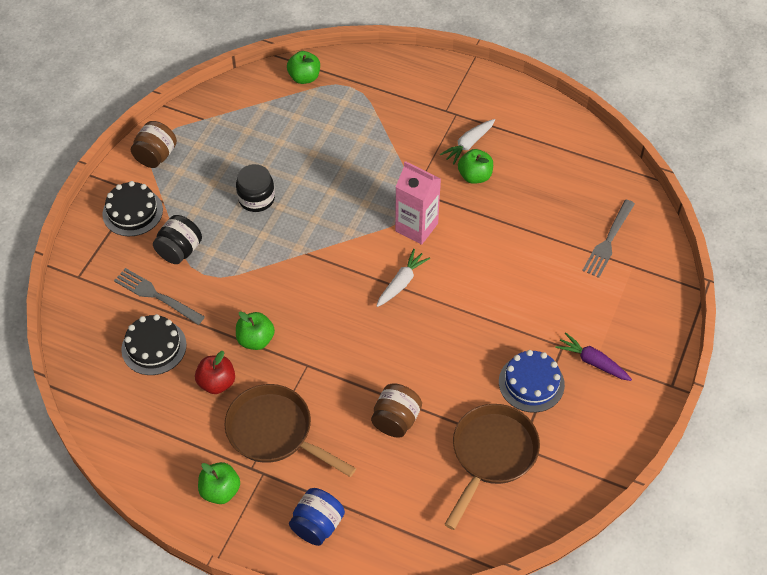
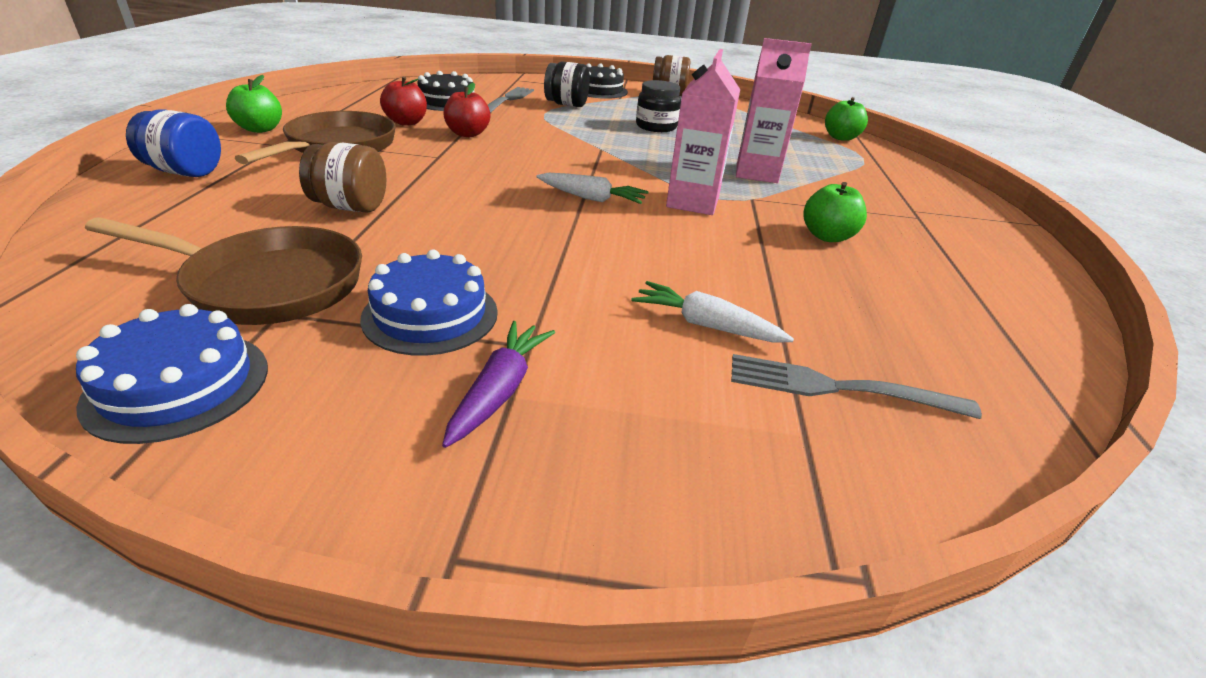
camera: 70 degrees right, 20 degrees down
green apple [236,311,275,350] -> red apple [444,82,490,137]
white carrot [440,119,495,165] -> white carrot moved to [632,281,794,343]
none -> blue cake [76,304,268,444]
none -> pink carton [736,38,812,183]

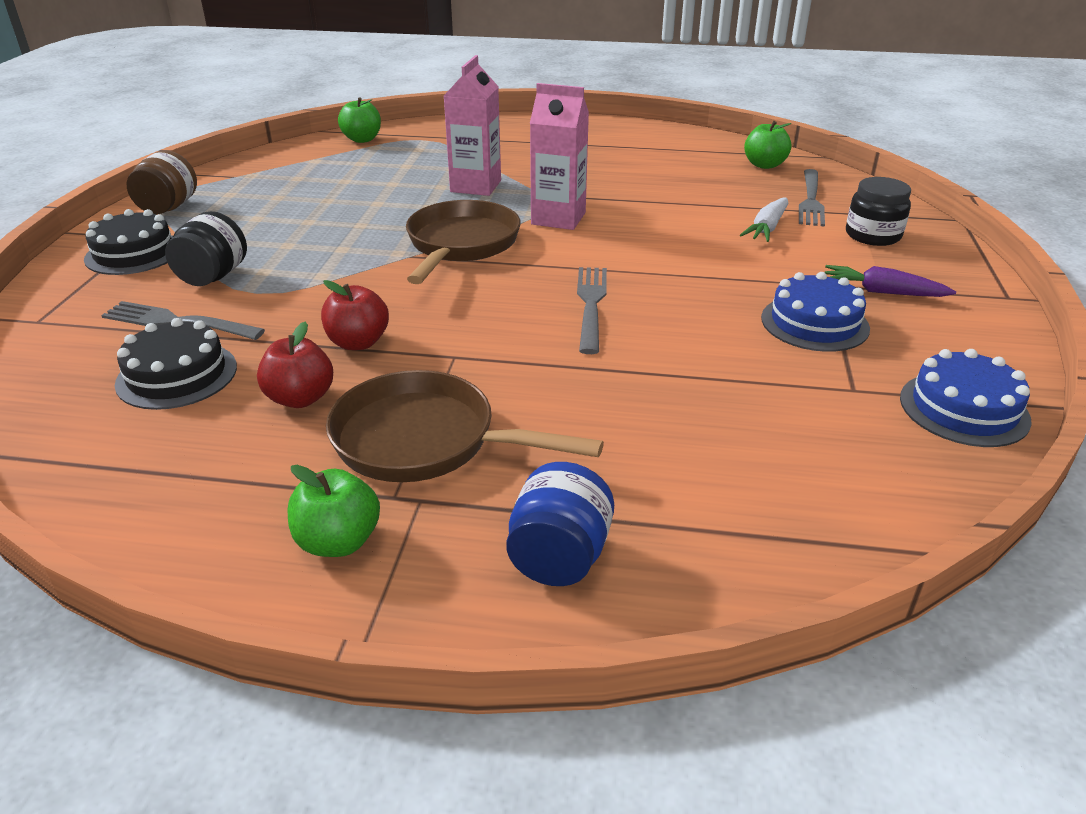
camera: 85 degrees left, 0 degrees up
brown pan [85,217,362,325] -> brown pan moved to [406,200,521,284]
brown jar [299,142,386,213] -> none
white carrot [536,173,649,204] -> none
black jar [636,80,681,132] -> black jar moved to [846,177,911,246]
green apple [803,182,867,242] -> green apple moved to [744,121,792,169]
none -> grey fork [577,267,607,354]

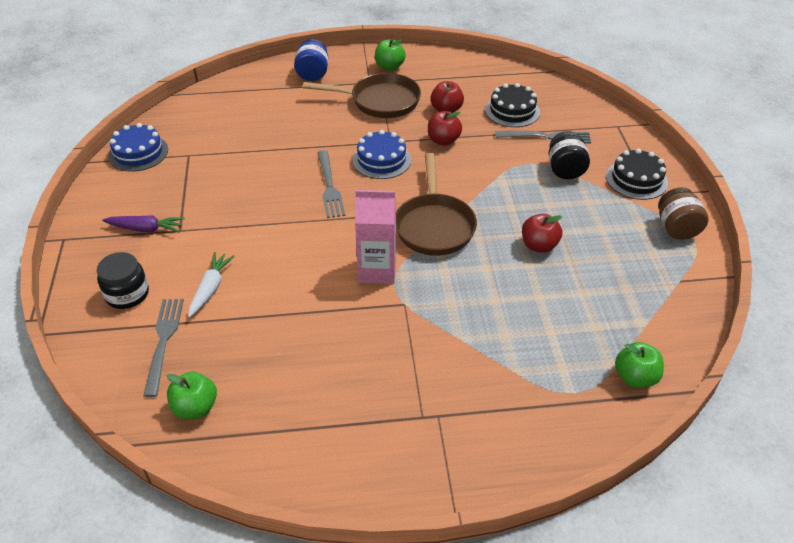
camera: 165 degrees right, 10 degrees up
pink carton [444,55,501,196] -> none
blue cake [761,272,870,352] -> blue cake moved to [352,130,411,179]
none -> red apple [522,214,562,253]

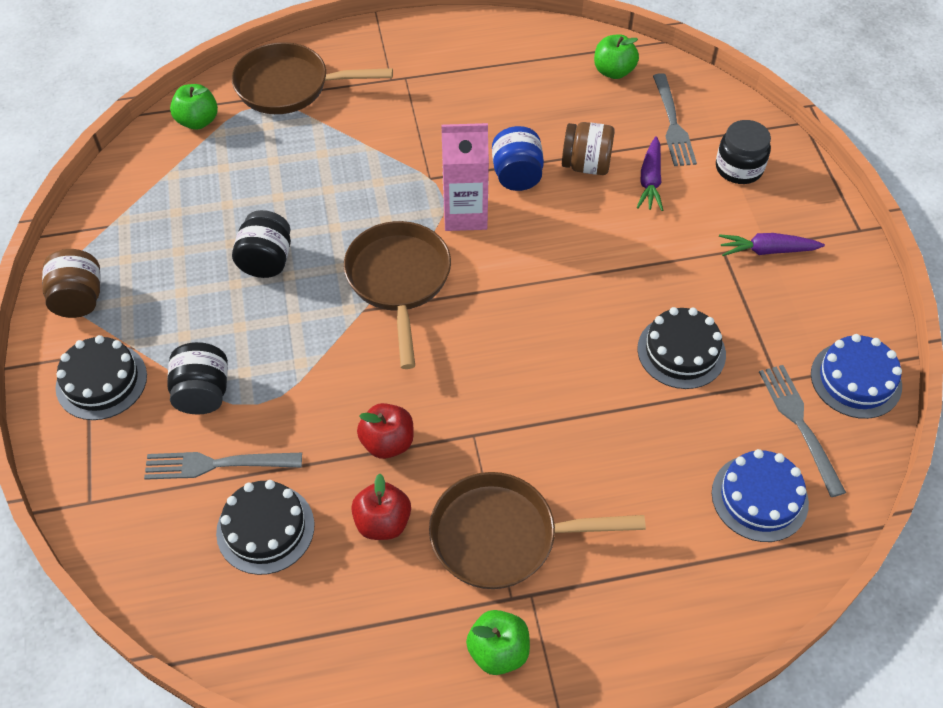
camera: 175 degrees right, 10 degrees up
white carrot [188,252,235,317] -> purple carrot [636,136,663,211]
blue jar [294,39,329,81] -> blue jar moved to [492,126,544,191]
grey fork [317,150,345,218] -> grey fork moved to [759,365,846,497]
blue cake [352,130,411,179] -> blue cake moved to [712,449,809,542]
red apple [522,214,562,253] -> black jar [232,210,291,278]
none -> brown pan [231,42,393,114]
none -> brown jar [562,122,615,175]
none -> black cake [637,307,726,389]

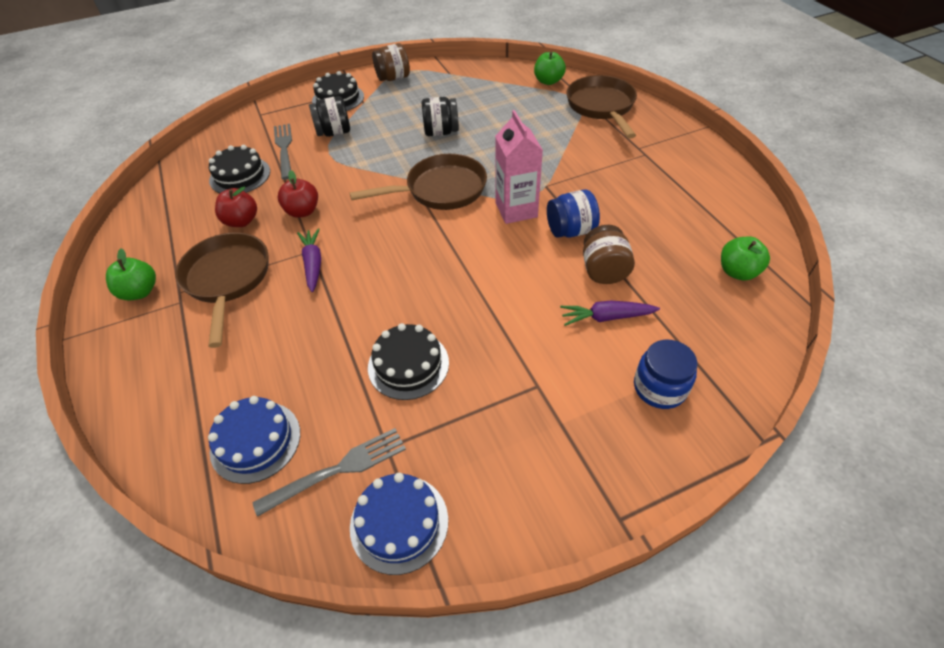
camera: 80 degrees right, 5 degrees down
grey fork [653,73,697,166] -> none
black jar [716,120,771,184] -> blue jar [634,340,698,409]
purple carrot [719,233,825,256] -> purple carrot moved to [297,228,321,292]

